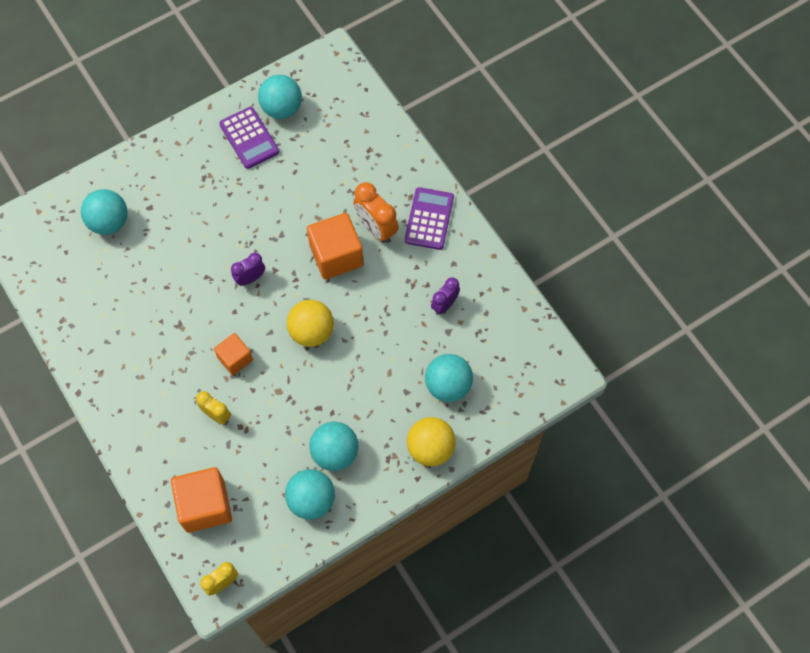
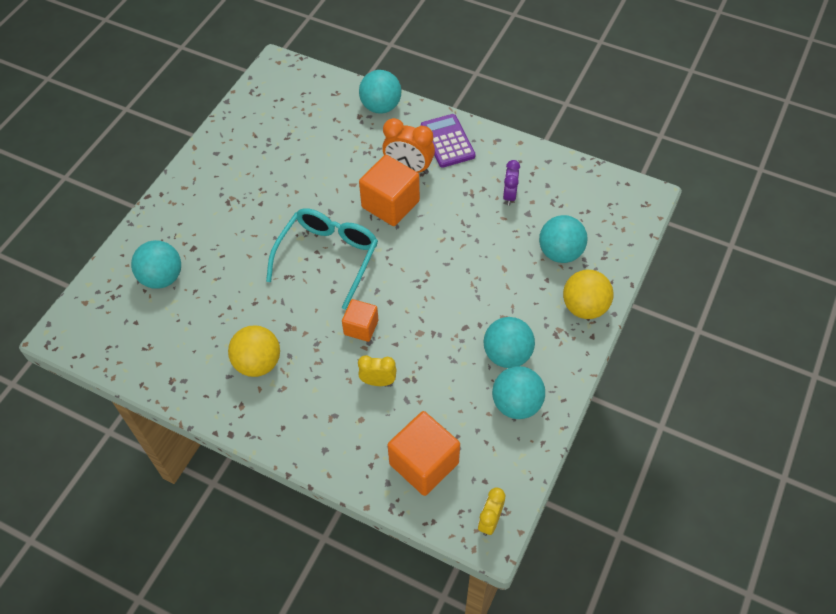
camera: 30 degrees left, 10 degrees down
purple calculator [219,107,279,169] -> none
purple clock [231,253,265,286] -> turquoise glasses [266,208,378,310]
turquoise ball [258,75,302,119] -> turquoise ball moved to [359,70,401,114]
yellow ball [287,300,334,347] -> yellow ball moved to [228,325,280,377]

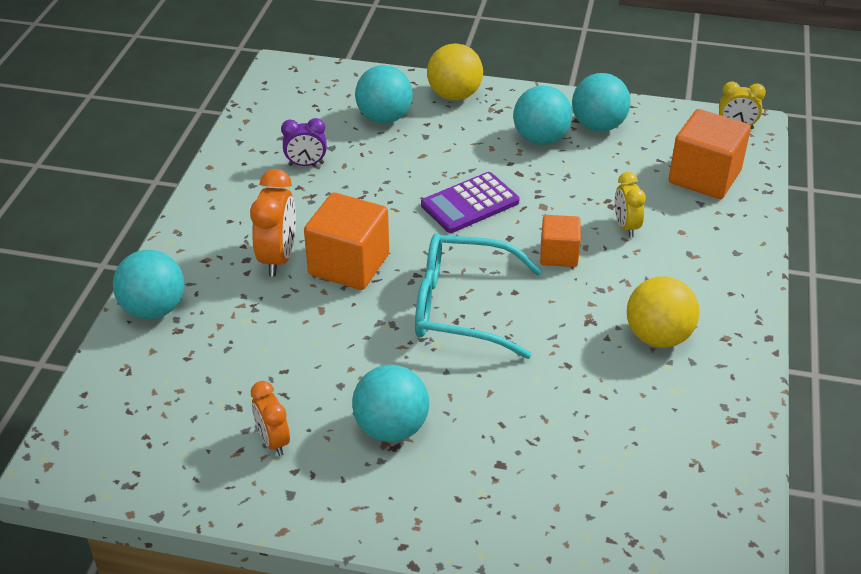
camera: 105 degrees left, 15 degrees down
turquoise ball [131,240,181,289] -> turquoise ball moved to [352,365,429,442]
purple calculator [421,114,476,168] -> purple calculator moved to [421,172,520,233]
none -> orange clock [251,381,290,456]

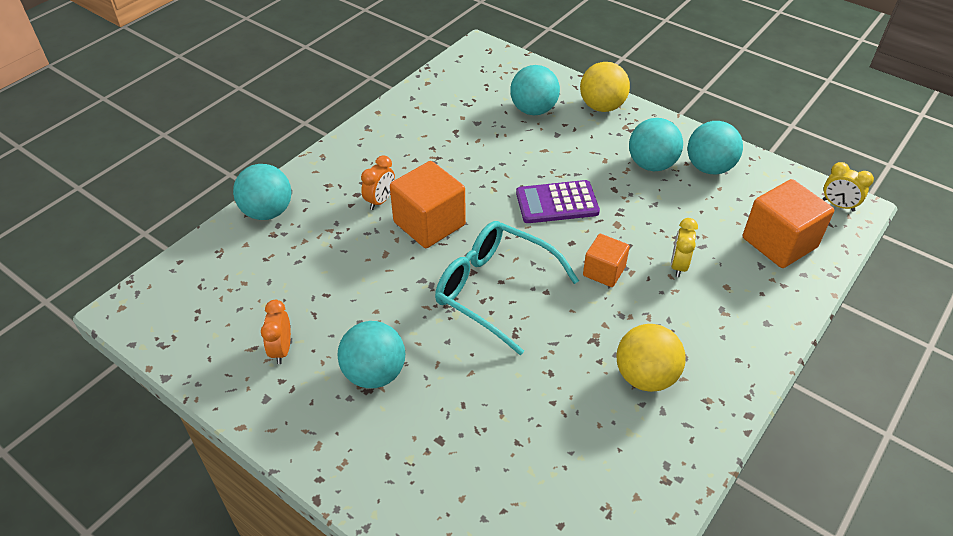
camera: 25 degrees right, 5 degrees up
orange clock [250,169,296,277] -> orange clock [361,155,395,210], size x0.63
purple clock [281,118,327,166] -> none

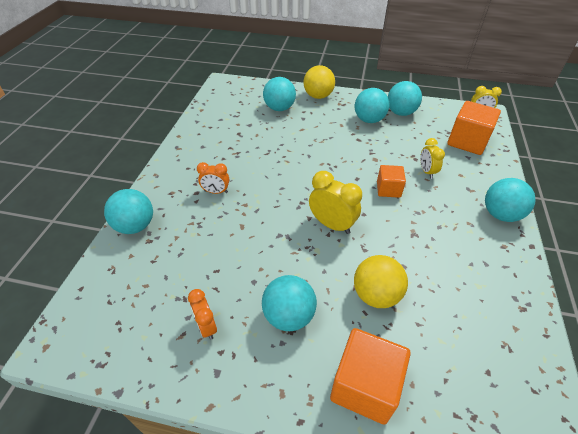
camera: 25 degrees left, 0 degrees up
orange clock [361,155,395,210] -> orange clock turned 90 degrees clockwise [197,162,229,194]
orange cube [390,161,466,248] -> orange cube moved to [330,328,411,425]
turquoise glasses [435,221,579,355] -> yellow clock [309,171,362,234]
purple calculator [516,180,600,223] -> none
yellow ball [616,324,685,392] -> yellow ball moved to [354,255,408,308]
none -> turquoise ball [485,178,536,222]

